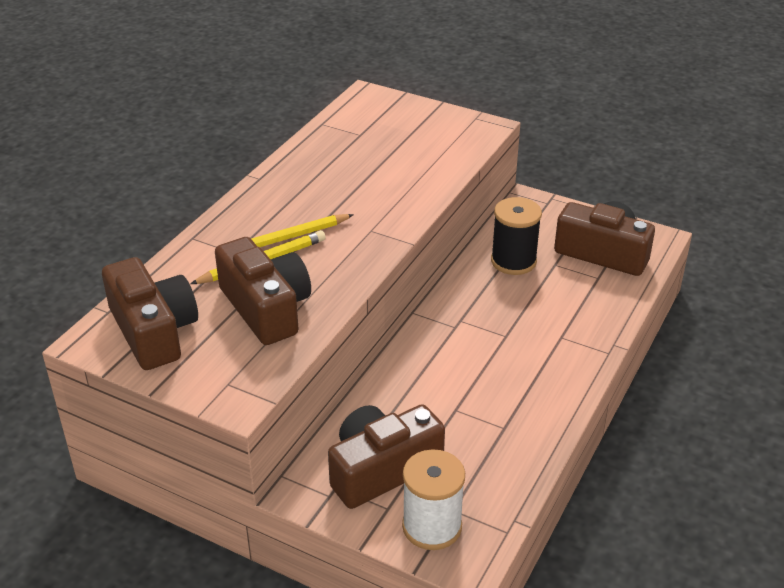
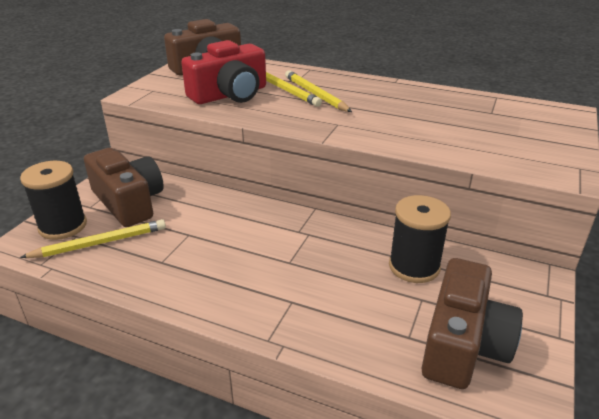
camera: 85 degrees right, 5 degrees down
brown camera [215,237,311,345] -> red camera [181,40,266,104]
white spool [402,449,465,550] -> black spool [20,161,87,240]
none -> yellow pencil [20,219,166,258]

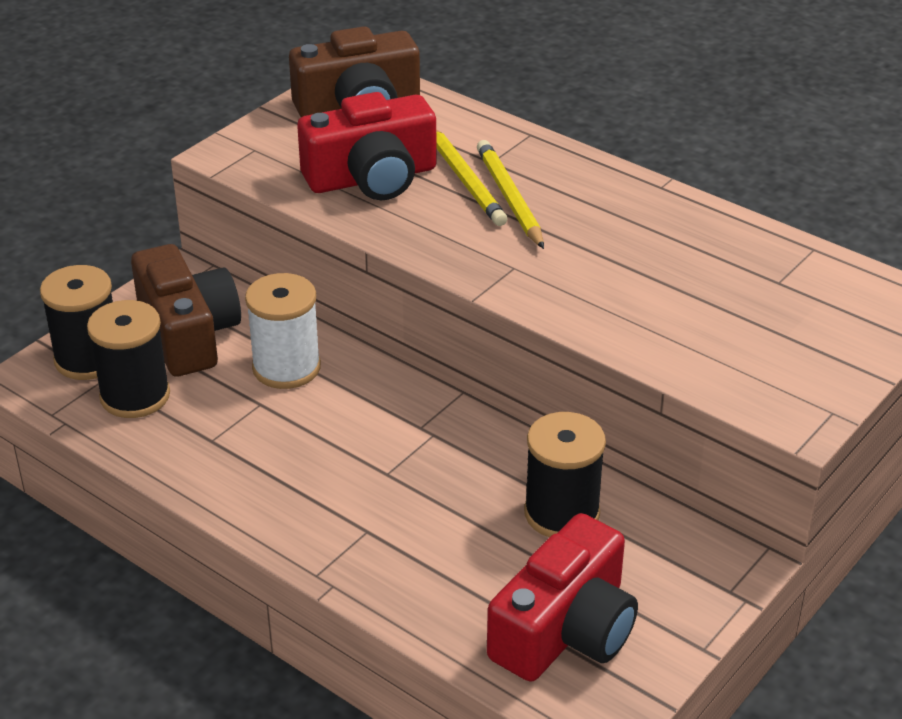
camera: 15 degrees right, 5 degrees up
yellow pencil [20,219,166,258] -> black spool [87,300,170,418]
brown camera [422,258,523,389] -> red camera [487,513,638,682]
none -> white spool [245,273,321,389]

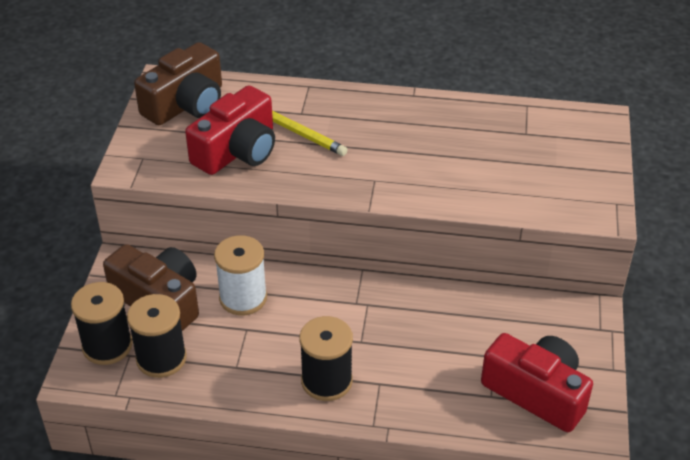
camera: 30 degrees left, 5 degrees up
yellow pencil [477,140,544,249] -> none
red camera [487,513,638,682] -> red camera turned 60 degrees counterclockwise [481,333,593,432]
black spool [524,412,606,537] -> black spool moved to [299,316,353,401]

